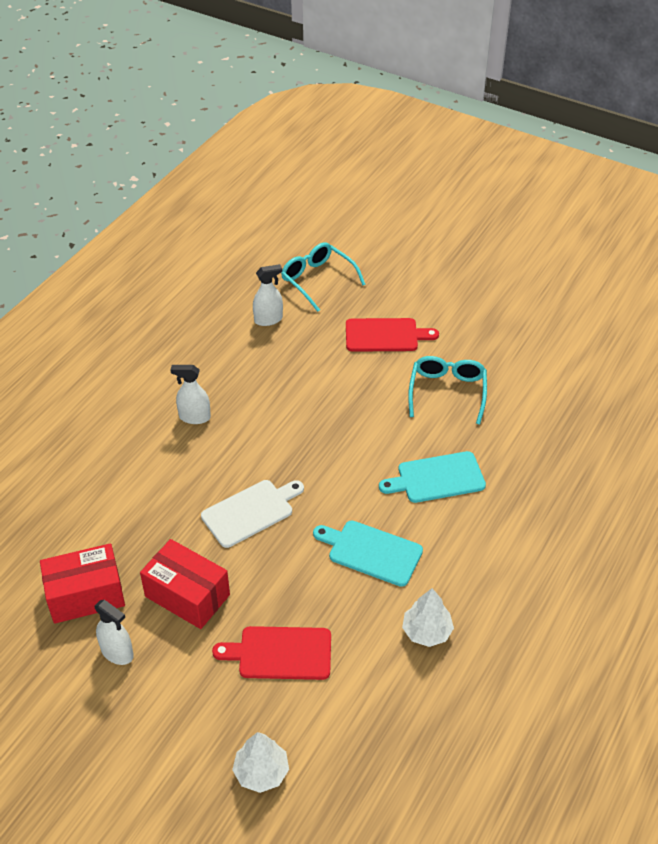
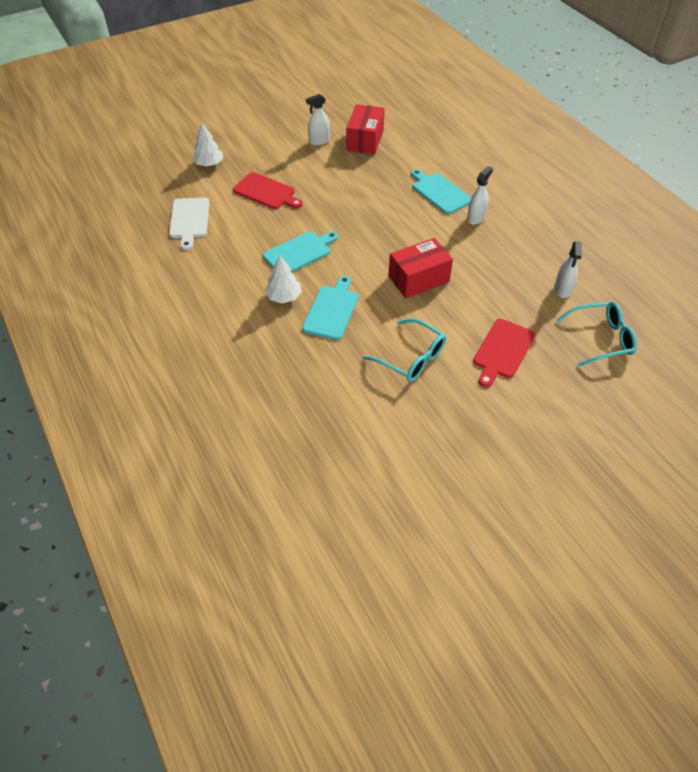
camera: 120 degrees right, 5 degrees up
red box [140,539,230,629] -> red box moved to [389,238,453,298]
white cutting board [201,480,304,548] -> white cutting board moved to [169,197,209,250]
red cutting board [212,626,331,680] -> red cutting board turned 90 degrees clockwise [233,172,303,209]
white tree [402,588,454,647] -> white tree moved to [265,256,302,303]
none -> turquoise cutting board [411,169,471,214]

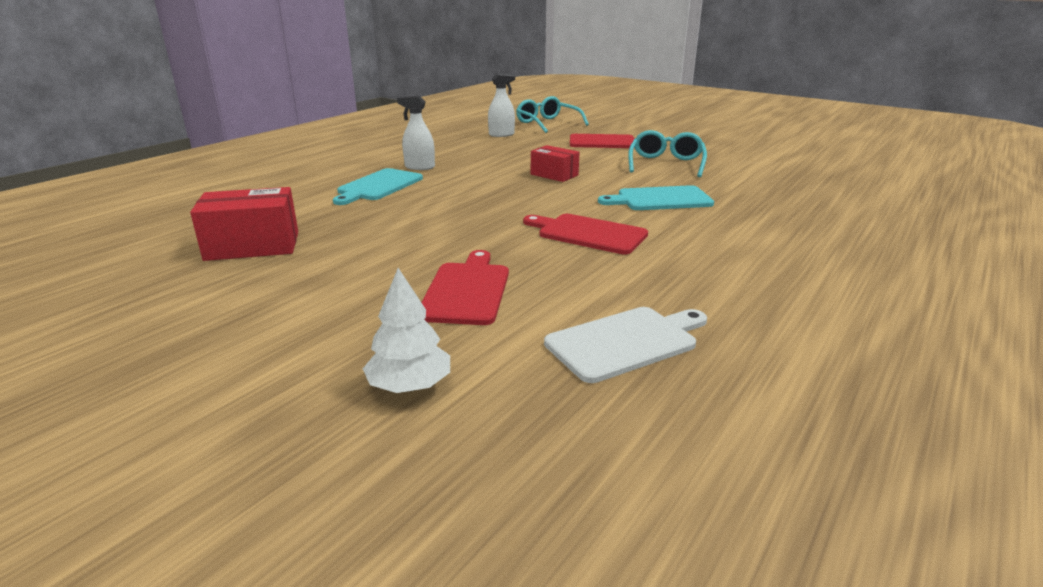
camera: 115 degrees left, 25 degrees down
turquoise cutting board [263,231,338,272] -> red cutting board [523,214,648,254]
white tree [265,256,302,303] -> none
white spray bottle [306,94,330,145] -> none
red box [389,238,453,298] -> red box [531,145,580,182], size x0.64

